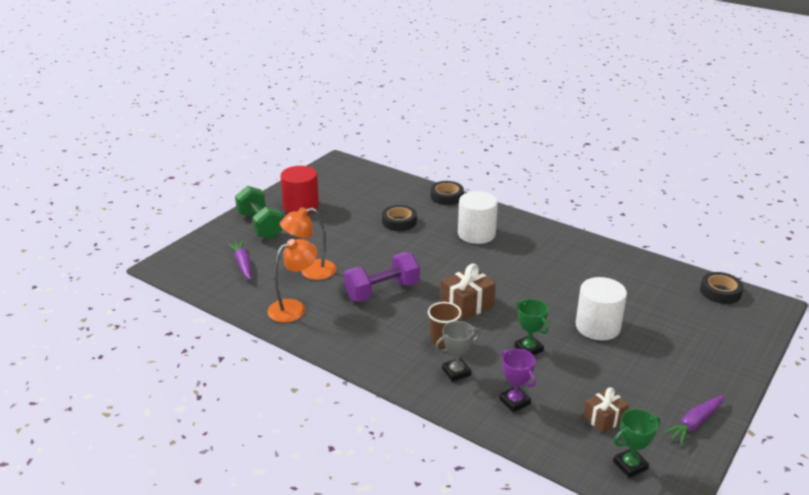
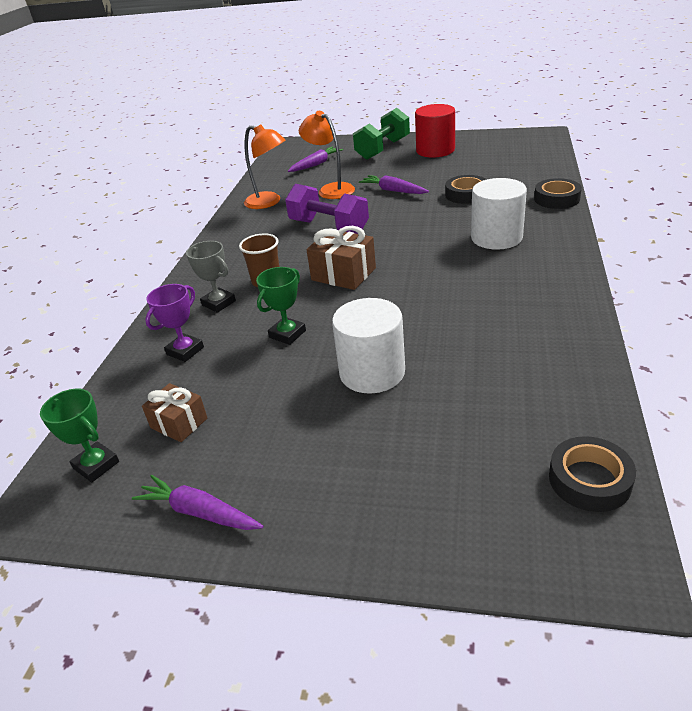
camera: 70 degrees right, 5 degrees up
none -> purple carrot [359,175,429,194]

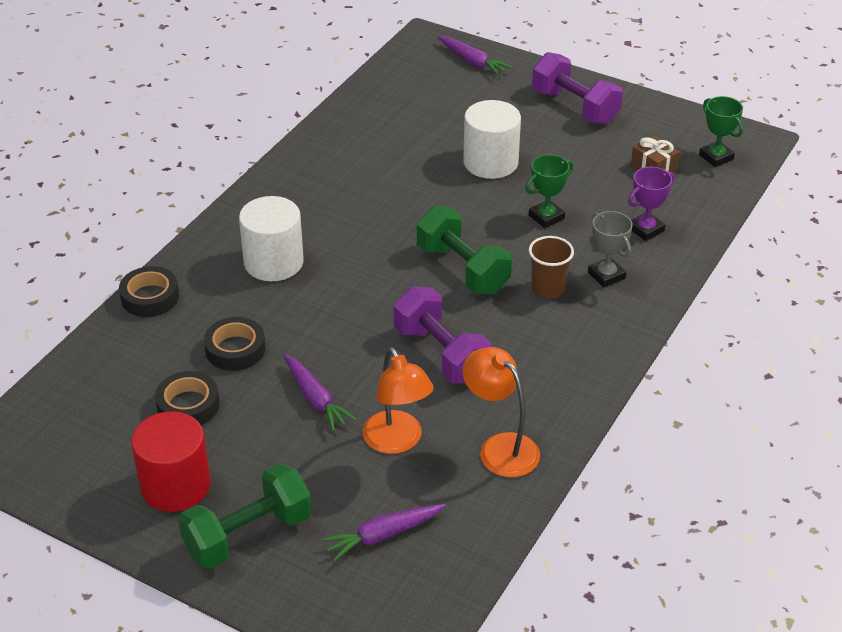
camera: 165 degrees left, 5 degrees up
purple carrot [132,475,263,530] -> purple carrot moved to [438,36,512,76]
brown gift [306,226,376,290] -> green dumbbell [417,206,512,294]
black tape [549,436,636,512] -> black tape moved to [155,371,220,425]
none -> purple dumbbell [532,52,623,124]

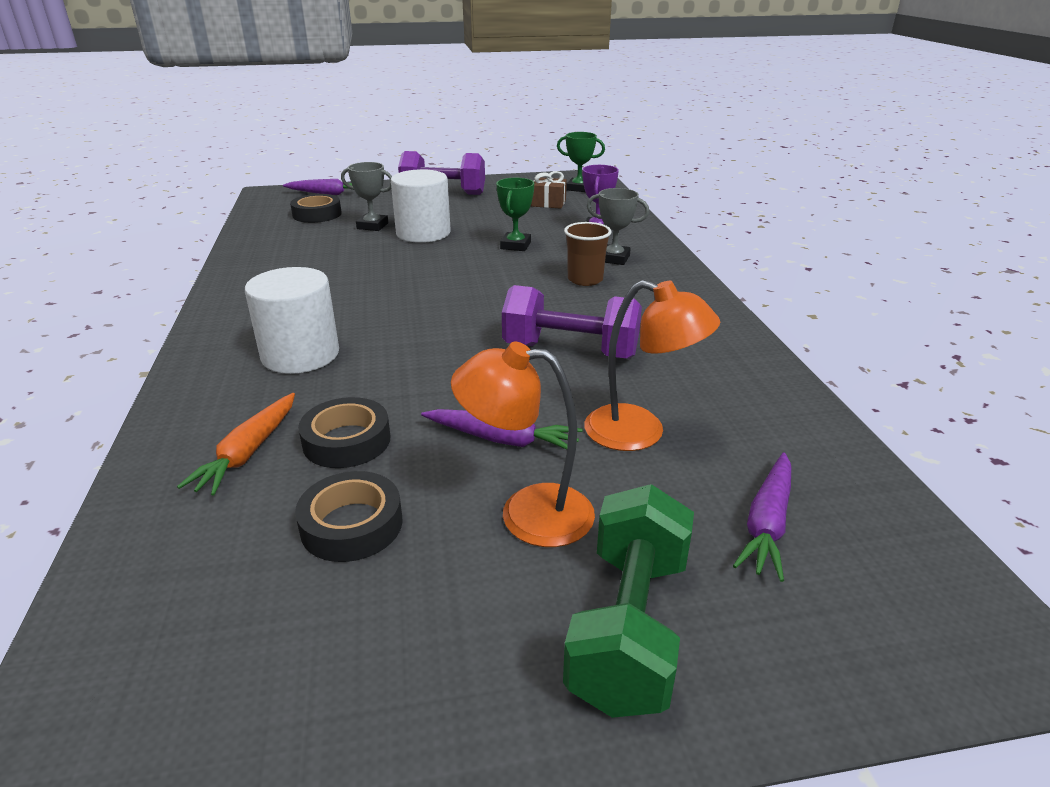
camera: 40 degrees left, 10 degrees down
black tape [119,266,179,317] -> black tape moved to [290,194,342,223]
red cylinder [131,411,211,512] -> none
green dumbbell [417,206,512,294] -> none
orange lamp [462,347,540,477] -> orange lamp moved to [451,342,595,547]
none -> orange carrot [177,393,295,496]
none -> grey trophy [341,162,392,231]

